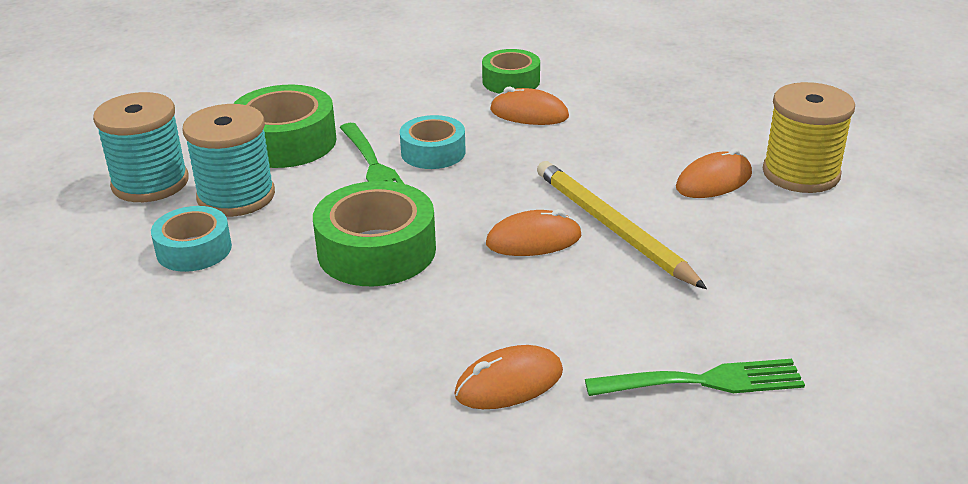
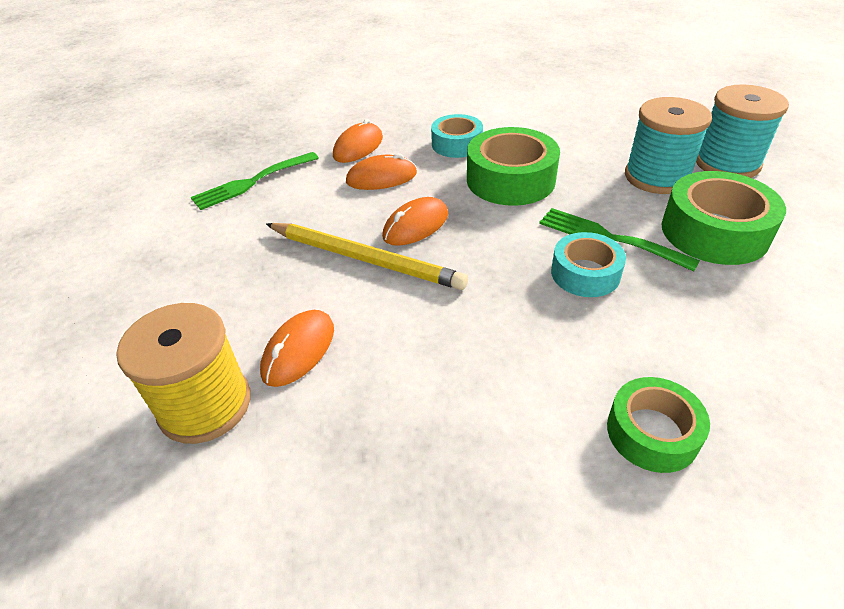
camera: 150 degrees right, 10 degrees up
turquoise tape [151,206,232,272] -> turquoise tape moved to [431,114,483,158]
orange mouse [490,86,569,125] -> orange mouse moved to [346,153,417,190]

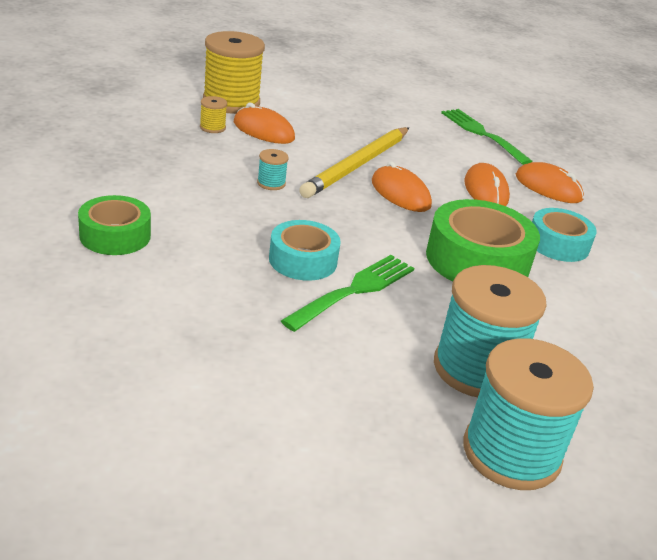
camera: 90 degrees right, 10 degrees down
green tape [662,171,786,265] -> none
none -> yellow spool [200,96,227,133]
none -> turquoise spool [257,149,289,190]

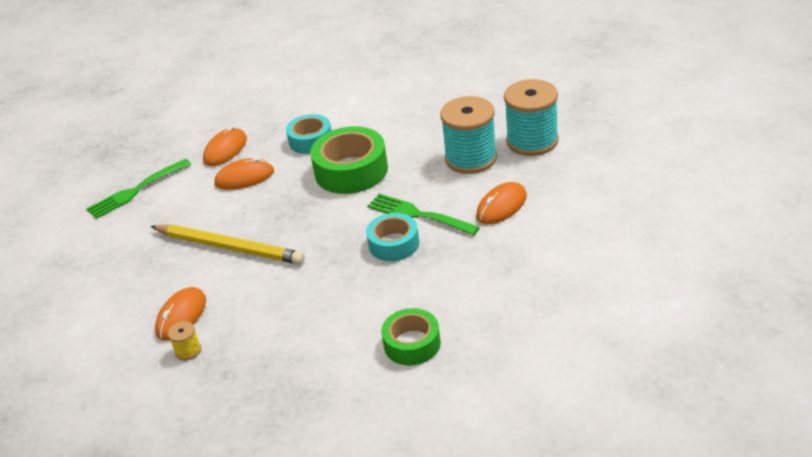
camera: 90 degrees left, 5 degrees up
yellow spool [203,31,265,114] -> none
turquoise spool [257,149,289,190] -> none
orange mouse [372,161,432,212] -> orange mouse moved to [476,182,527,224]

